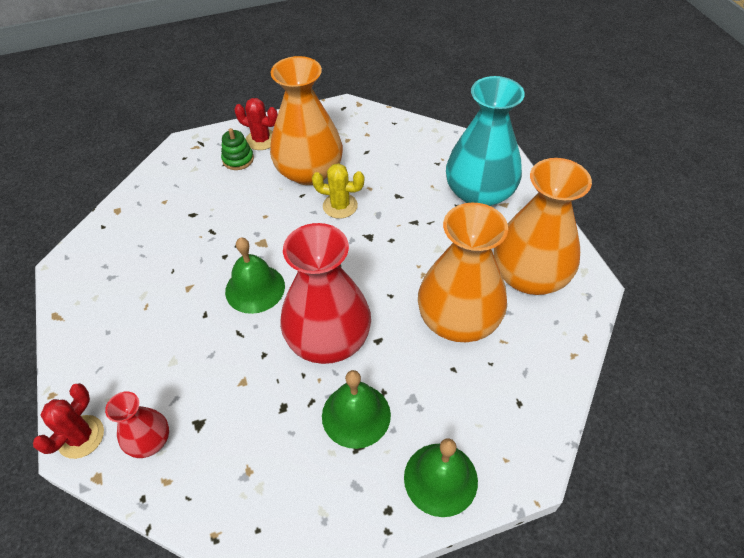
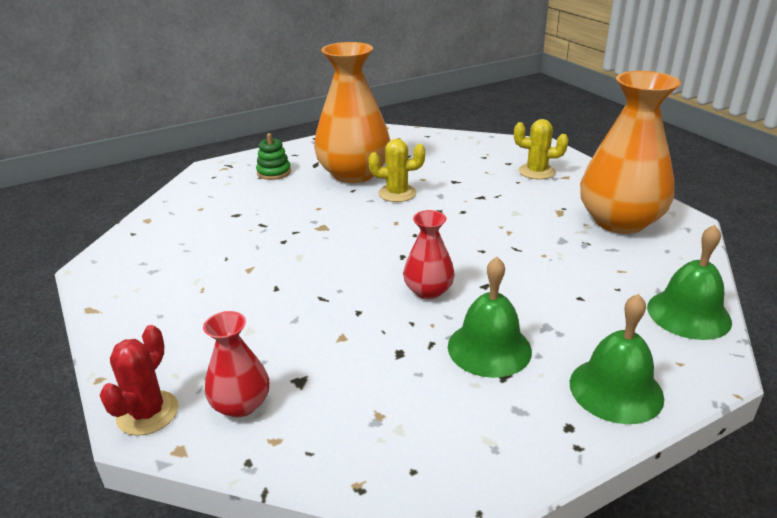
camera: 10 degrees left, 20 degrees down
green bell [225,237,285,314] -> green bell moved to [647,225,732,340]
red cactus [234,98,278,150] -> none
red vase [280,223,371,364] -> red vase [403,210,455,299], size x0.50
orange vase [418,203,508,342] -> none
turquoise vase [446,76,525,206] -> yellow cactus [514,119,569,180]

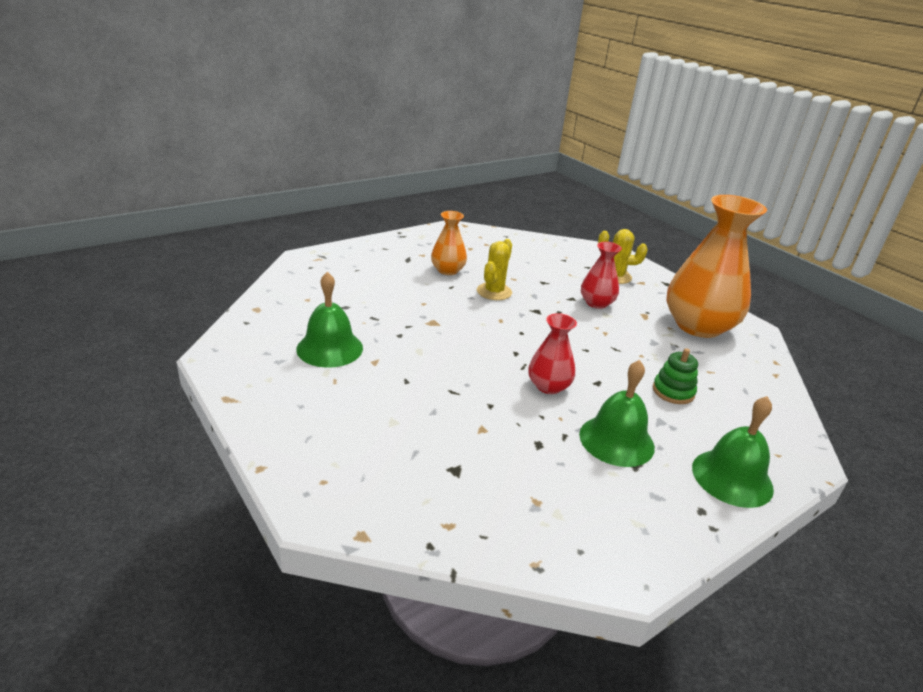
camera: 10 degrees left, 0 degrees up
red cactus [99,325,178,436] -> none
red vase [203,311,269,417] -> red vase moved to [581,242,622,309]
green stacking toy [256,133,291,180] -> green stacking toy moved to [653,348,698,404]
orange vase [314,42,390,183] -> orange vase [431,211,467,275], size x0.50
yellow cactus [368,139,425,202] -> yellow cactus turned 60 degrees counterclockwise [477,239,512,300]
green bell [647,225,732,340] -> green bell moved to [296,272,363,368]

